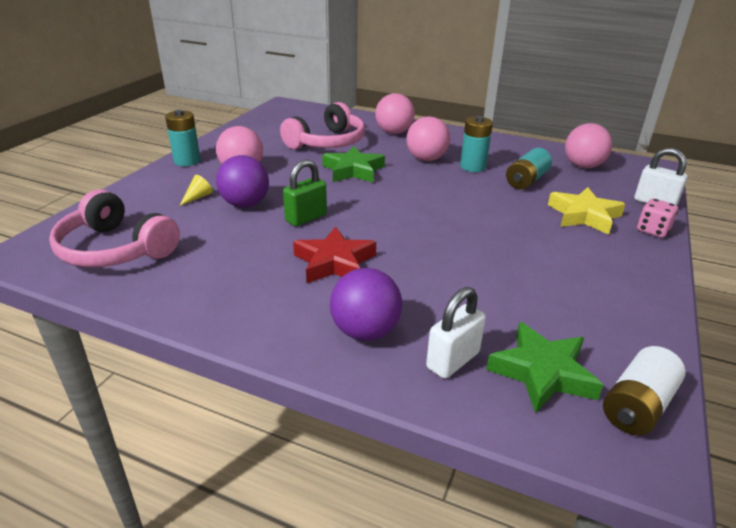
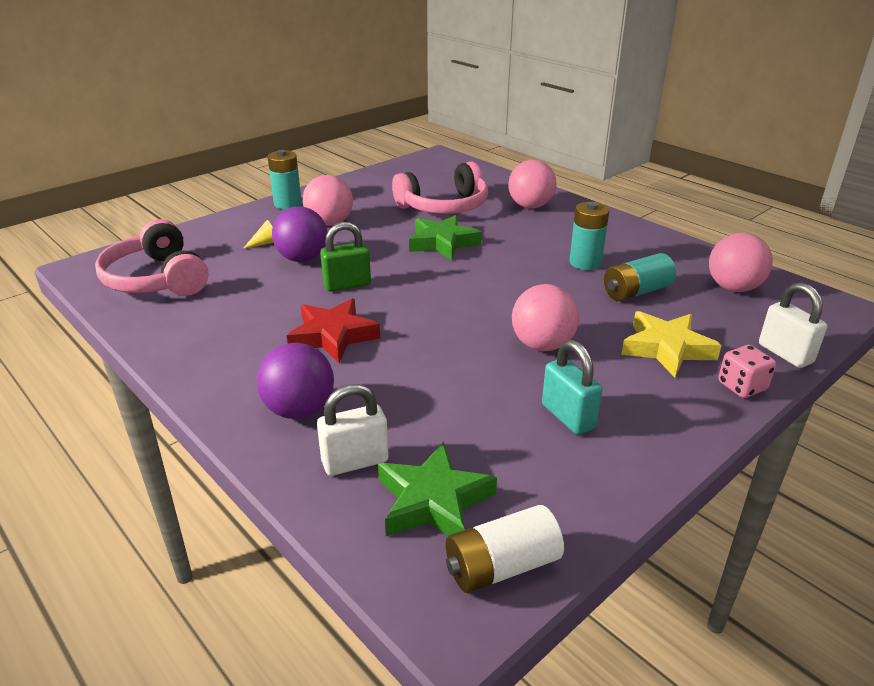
camera: 25 degrees right, 0 degrees up
pink ball [406,116,450,161] -> pink ball moved to [512,284,579,351]
none -> turquoise padlock [542,340,602,435]

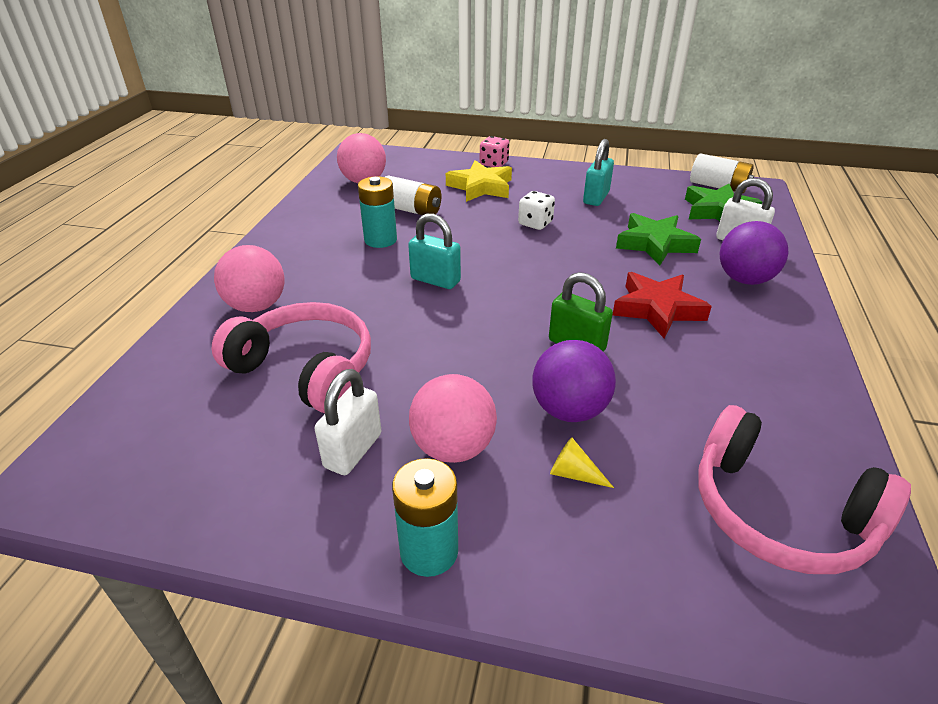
camera: 125 degrees left, 5 degrees up
pink headphones [95,219,208,296] -> pink headphones turned 105 degrees clockwise [698,405,911,574]
green star [409,215,482,260] -> green star moved to [616,213,701,266]
pink ball [512,284,579,351] -> white dice [518,191,555,230]
turquoise battery [604,253,676,301] -> white battery [385,176,441,215]
white padlock [759,283,827,368] -> white padlock moved to [315,369,382,475]
none -> turquoise padlock [408,213,461,289]

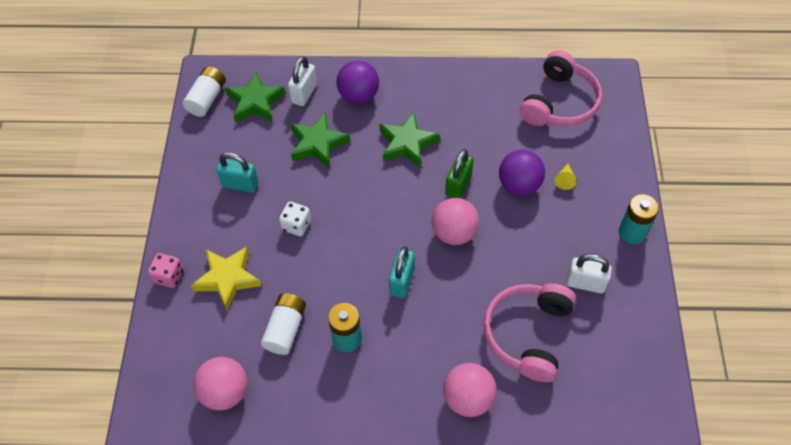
camera: 100 degrees left, 20 degrees up
pink ball [409,374,497,463] -> pink ball moved to [432,198,479,245]
red star [612,272,712,338] -> green star [379,112,440,168]

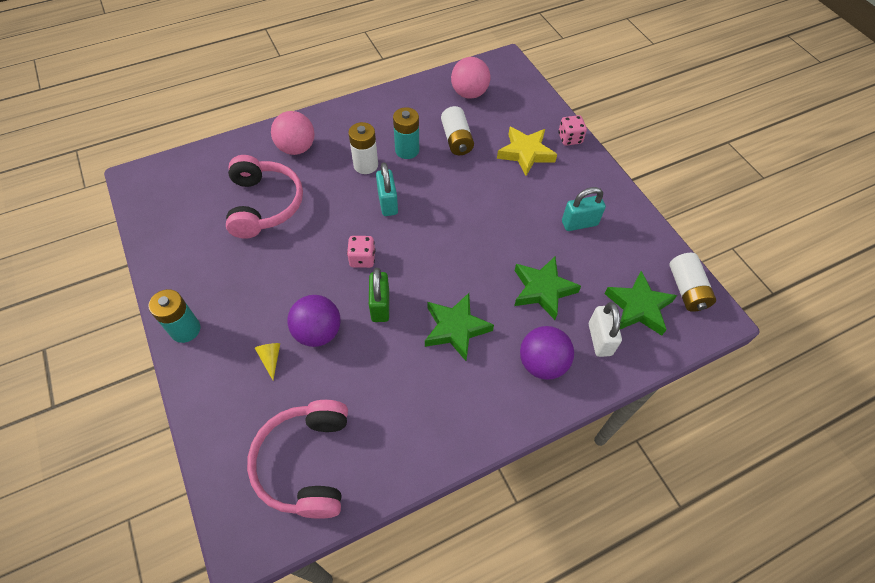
camera: 150 degrees right, 0 degrees up
white dice [279,202,311,236] -> none
pink ball [432,198,479,245] -> pink dice [347,236,375,268]
white padlock [566,254,612,293] -> none
none -> white battery [348,122,378,174]

